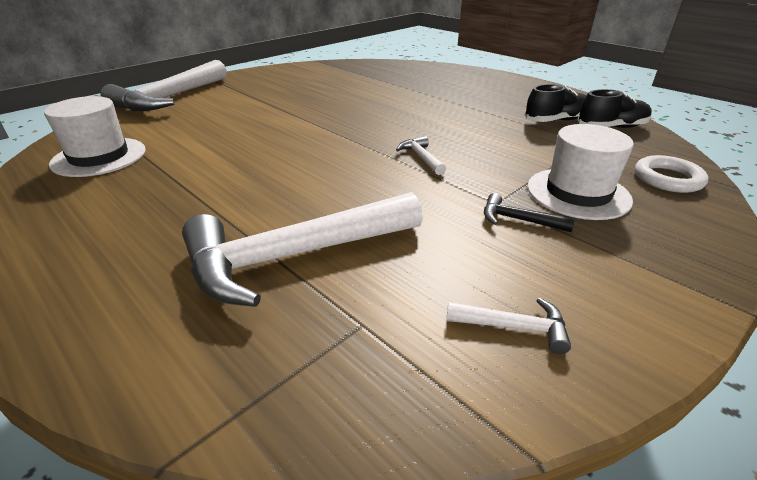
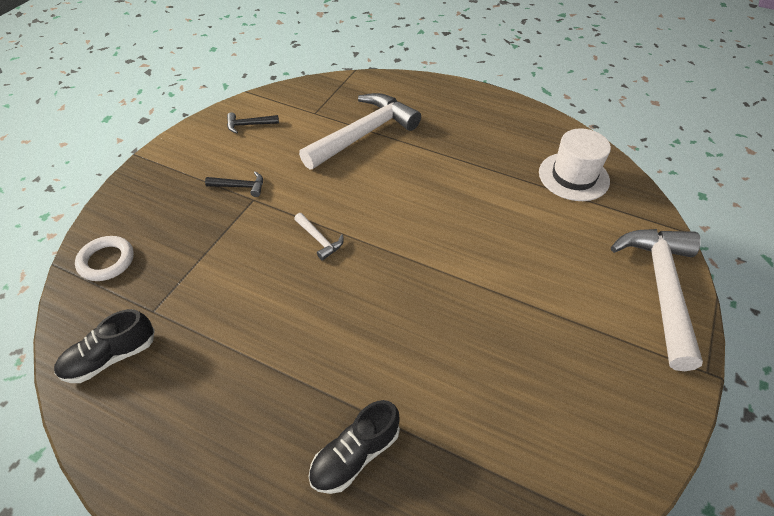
camera: 160 degrees right, 15 degrees up
white hammer [446,298,571,354] -> black hammer [227,112,279,133]
black shoe [525,84,586,122] -> black shoe moved to [308,400,400,494]
white hat [527,124,634,220] -> none

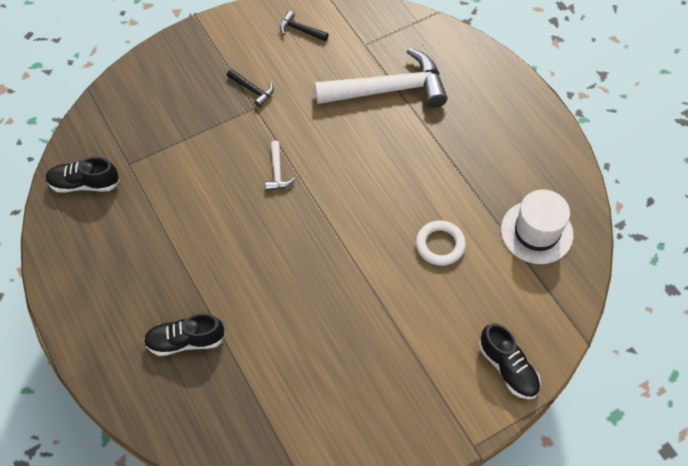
camera: 35 degrees right, 10 degrees up
white ring [75,236,134,281] -> white ring moved to [416,220,466,266]
white hammer [611,229,703,371] -> black shoe [479,323,541,399]

